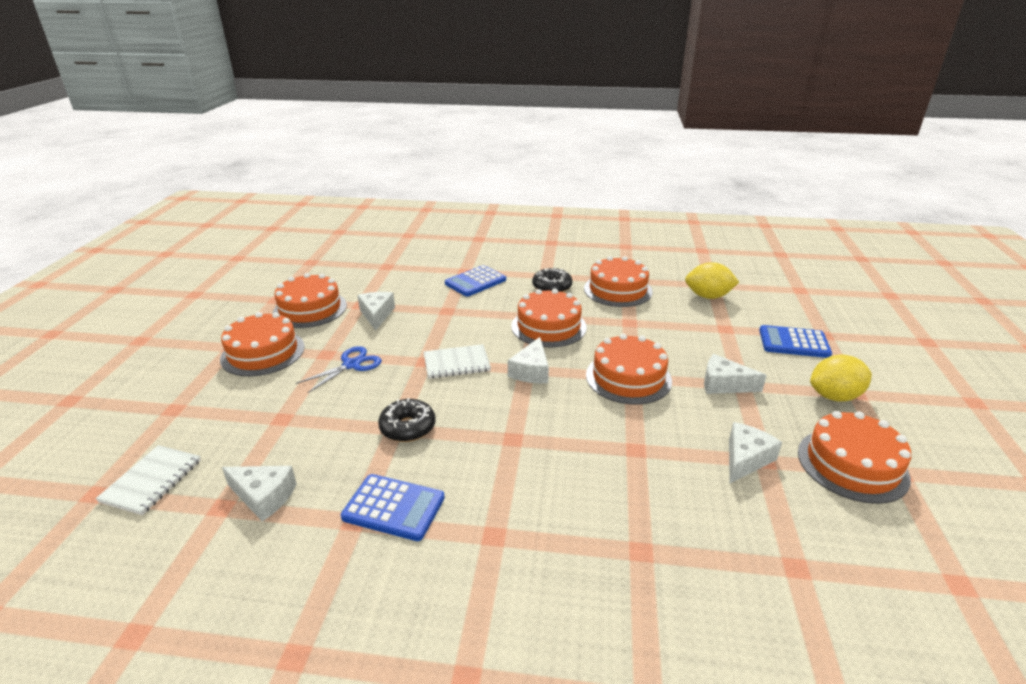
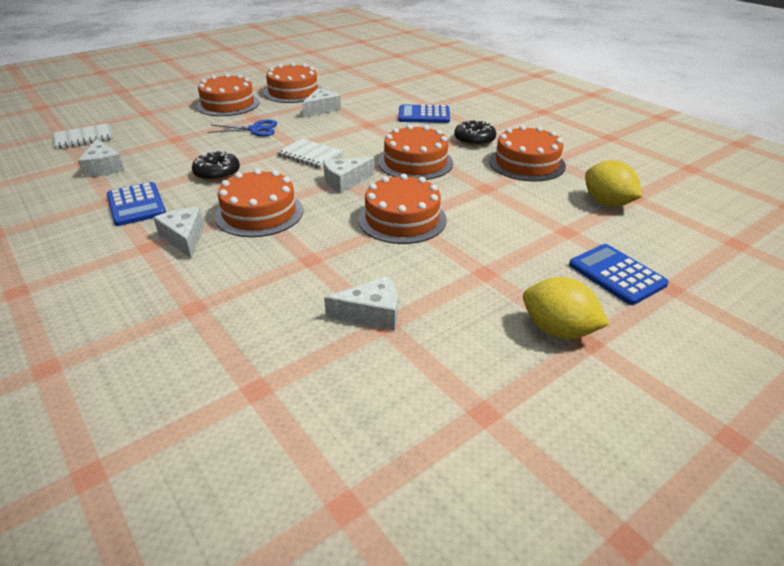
camera: 45 degrees right, 5 degrees up
white cheese [704,354,767,394] -> white cheese moved to [153,207,204,259]
orange cake [798,411,911,504] -> orange cake moved to [215,169,303,237]

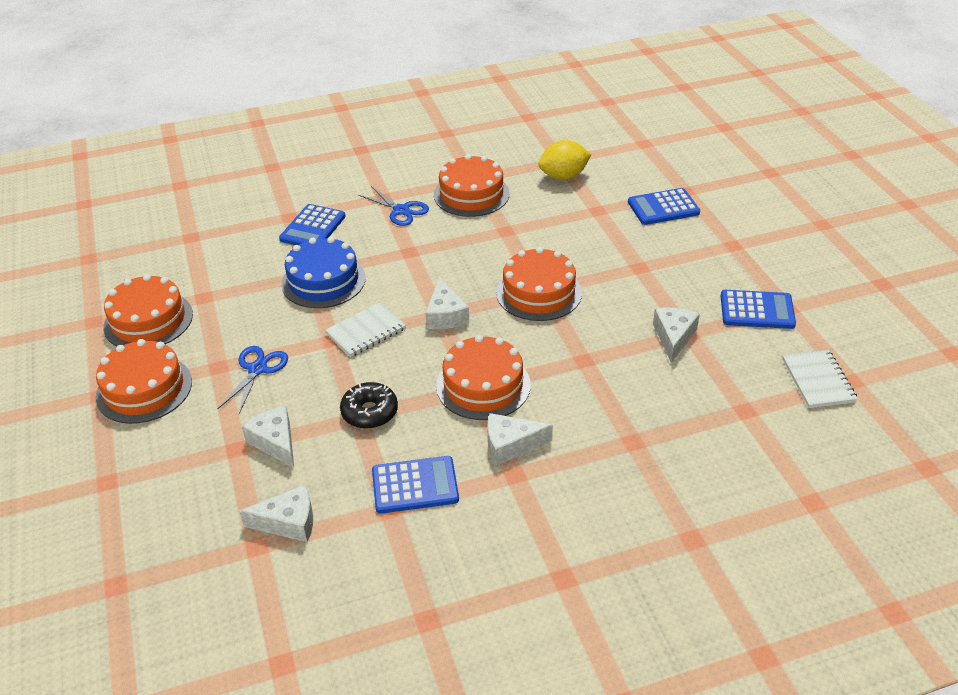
camera: 70 degrees left, 5 degrees up
white notebook [53,123,113,149] -> white notebook moved to [782,350,858,408]
white cheese [302,88,341,118] -> white cheese moved to [242,406,294,468]
orange cake [378,124,453,180] -> none
black donut [454,120,496,146] -> blue scissors [358,186,429,226]
yellow lemon [523,277,609,339] -> none
none -> blue cake [281,237,366,308]
none -> blue calculator [721,290,796,329]

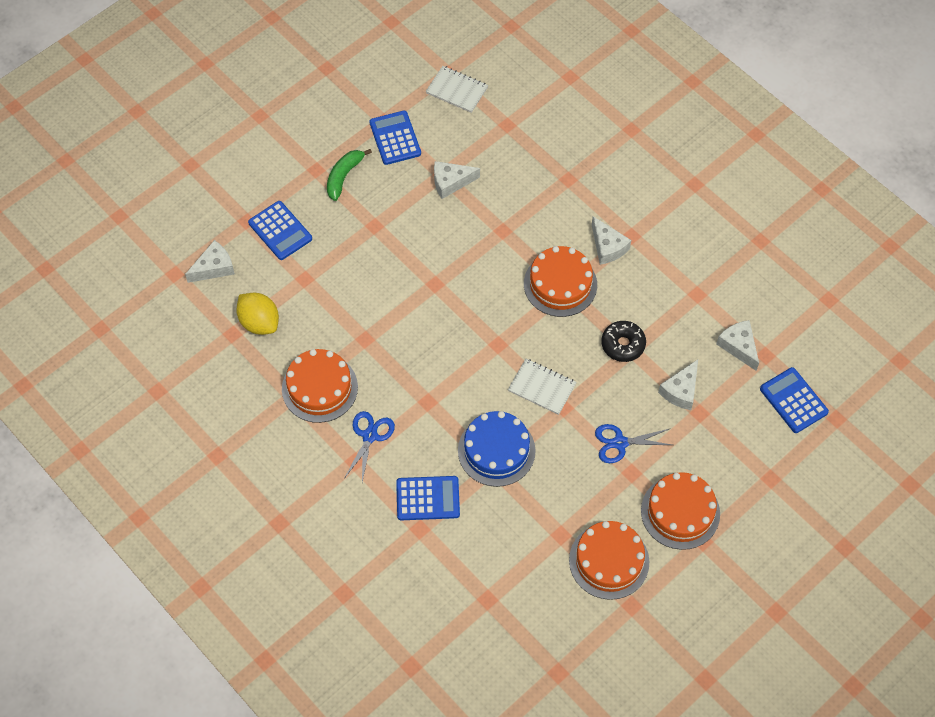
camera: 115 degrees left, 20 degrees up
blue calculator [372,456,459,514] -> blue calculator moved to [760,367,829,433]
white cheese [425,278,469,329] -> white cheese moved to [185,240,235,283]
orange cake [496,247,582,321] -> none
white notebook [782,350,858,408] -> white notebook turned 60 degrees clockwise [426,66,488,113]
none -> green banana [327,149,372,201]

